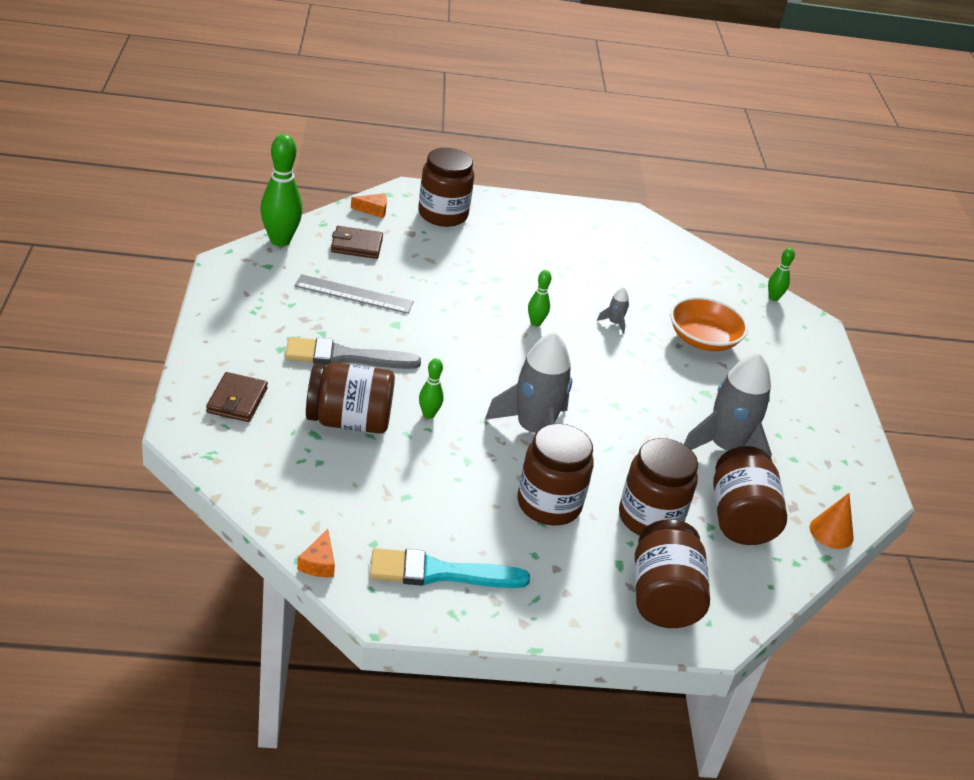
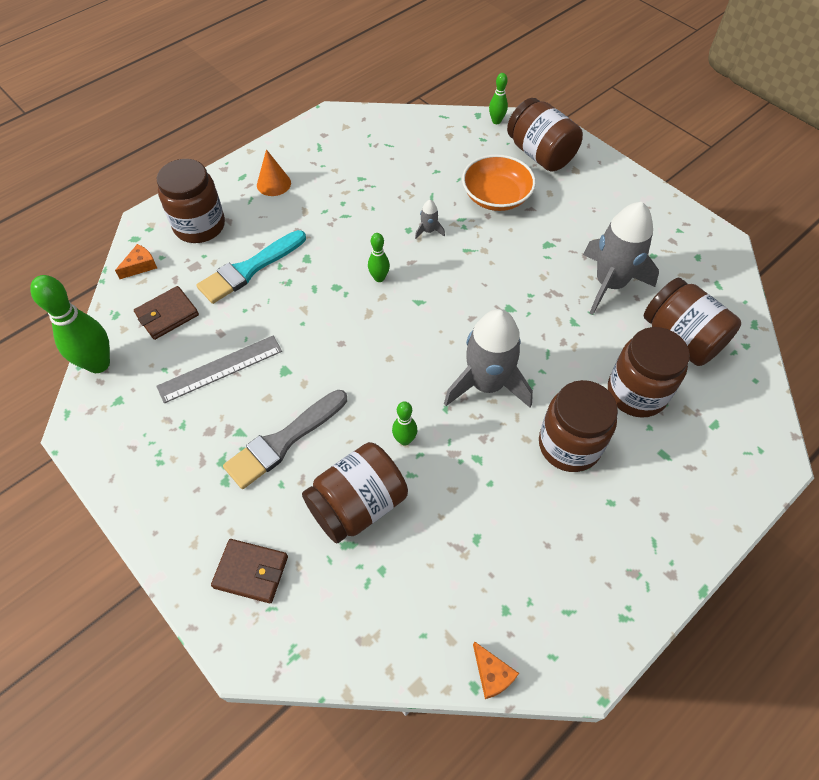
camera: 35 degrees left, 20 degrees up
brown wallet [206,372,268,422] -> brown wallet turned 45 degrees counterclockwise [211,539,288,603]
turquoise brush [370,548,530,588] -> turquoise brush moved to [196,230,306,304]
brown jar [635,519,710,628] -> brown jar moved to [507,98,583,171]
orange cone [810,493,854,549] -> orange cone moved to [257,149,291,196]

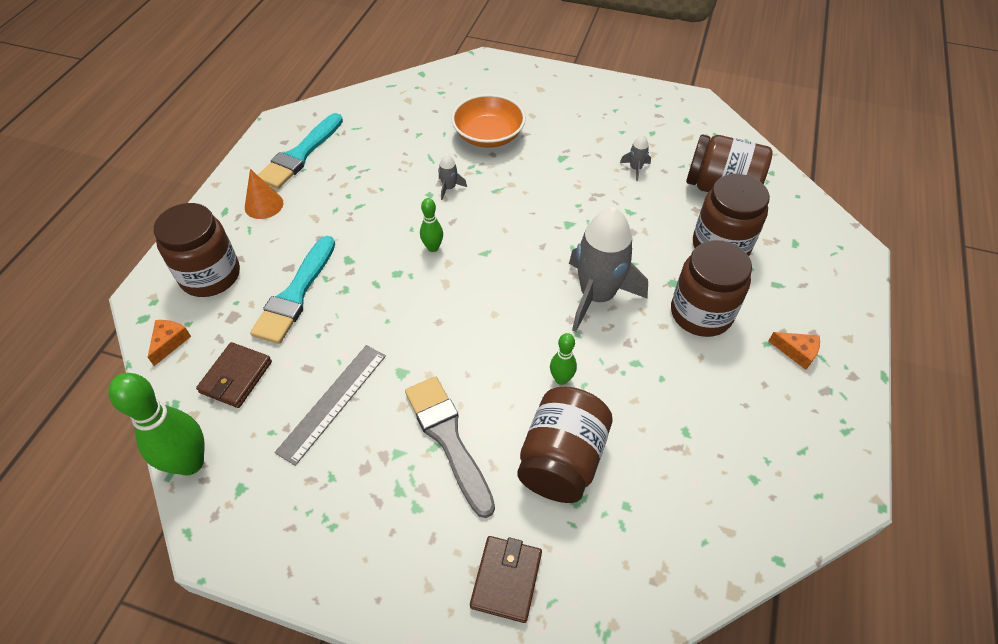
camera: 30 degrees left, 5 degrees down
brown wallet [211,539,288,603] -> brown wallet turned 60 degrees counterclockwise [470,536,542,623]
grey brush [223,390,347,489] -> grey brush turned 135 degrees clockwise [405,376,495,518]
orange cheese [473,641,519,699] -> orange cheese moved to [769,332,820,370]
green bowling pin [489,73,508,124] -> none
brown jar [507,98,583,171] -> none
grey rocket [583,202,659,315] -> grey rocket [620,134,651,181], size x0.40
none -> turquoise brush [258,113,343,189]

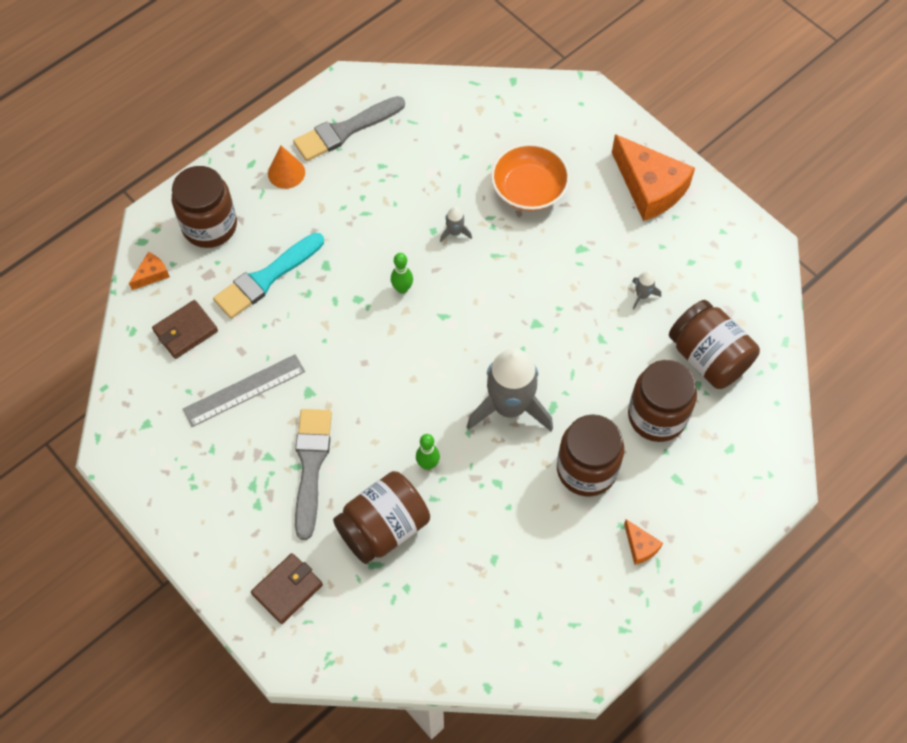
camera: 30 degrees right, 10 degrees up
green bowling pin [108,373,205,476] -> none
turquoise brush [258,113,343,189] -> grey brush [293,96,405,161]
none -> orange cheese [612,134,695,221]

